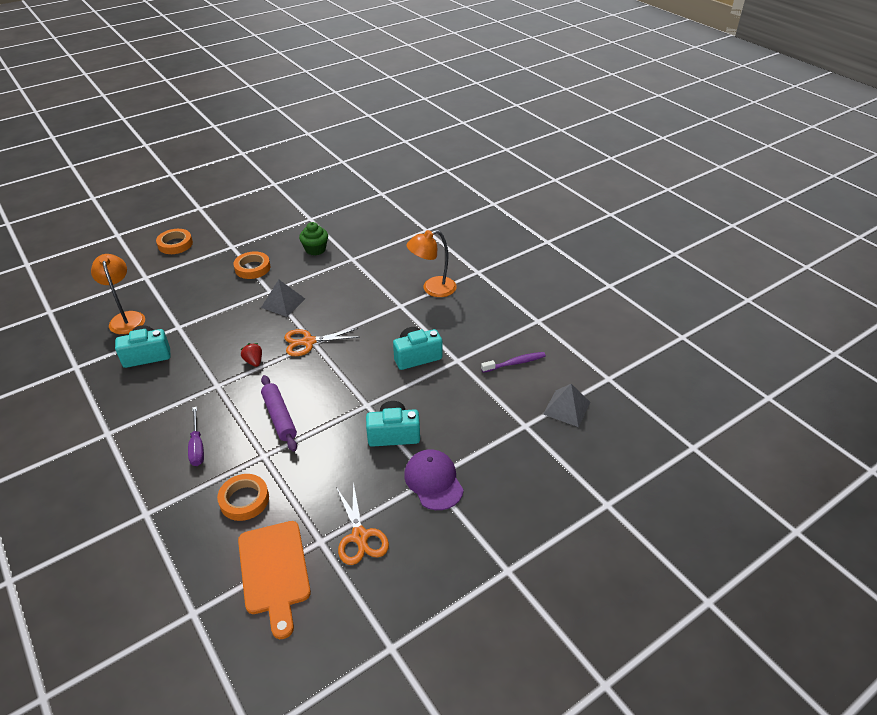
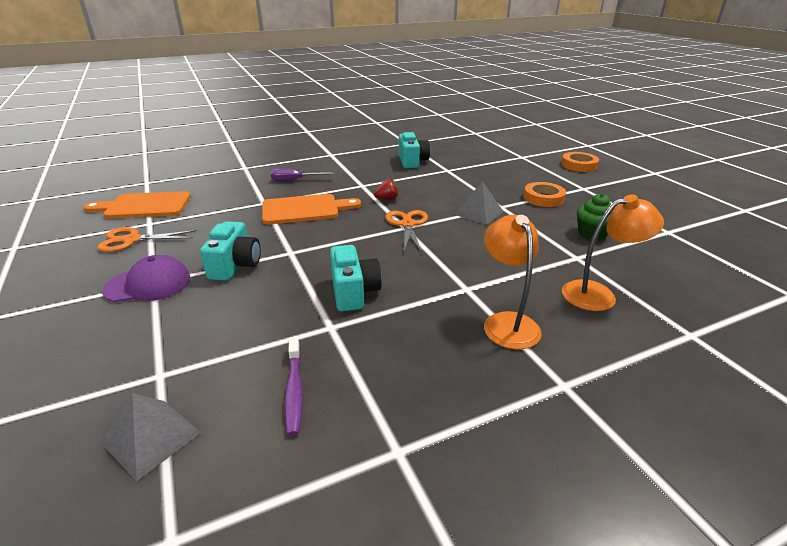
camera: 100 degrees right, 10 degrees down
orange lamp [91,254,145,334] -> orange lamp moved to [562,194,664,311]
orange tape [217,474,269,521] -> none
purple rolling pin [261,375,297,452] -> orange cutting board [262,194,361,224]

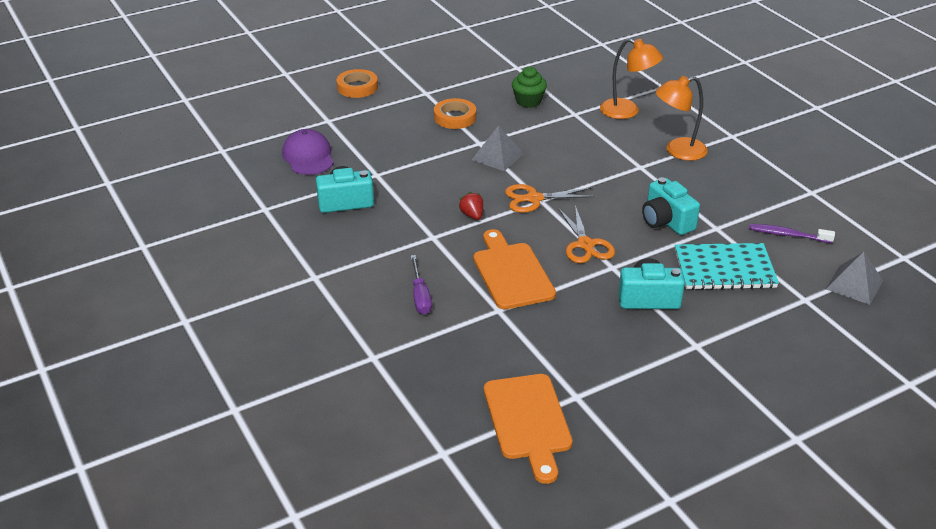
camera: 95 degrees left, 5 degrees up
orange scissors [97,227,197,252] -> orange scissors moved to [558,205,615,263]
purple cap [102,255,190,302] -> purple cap moved to [282,129,334,175]
purple toothbrush [284,336,303,436] -> purple toothbrush turned 150 degrees counterclockwise [749,224,835,243]
turquoise camera [330,245,382,311] -> turquoise camera turned 105 degrees counterclockwise [642,177,700,235]
orange lamp [562,194,664,311] -> orange lamp turned 135 degrees clockwise [600,38,663,119]
none -> turquoise notebook [675,243,779,290]

